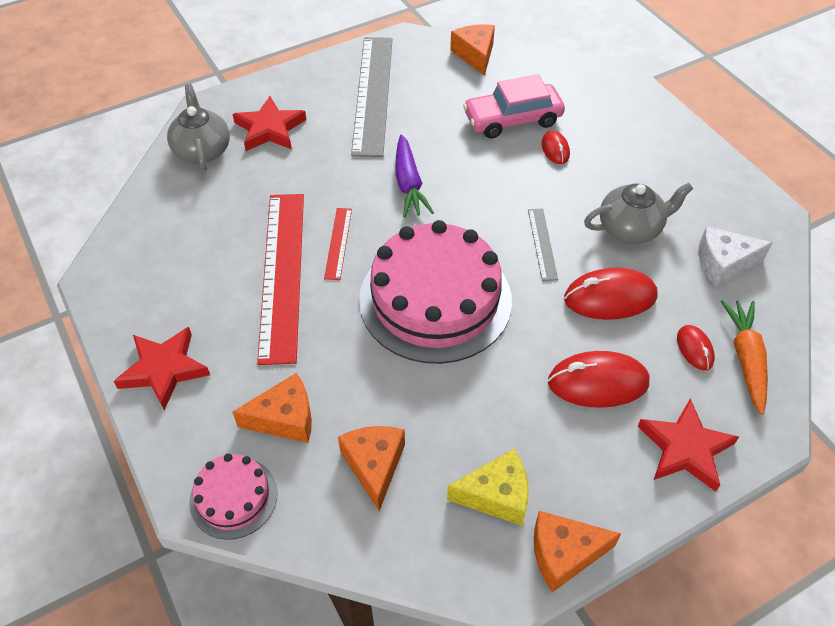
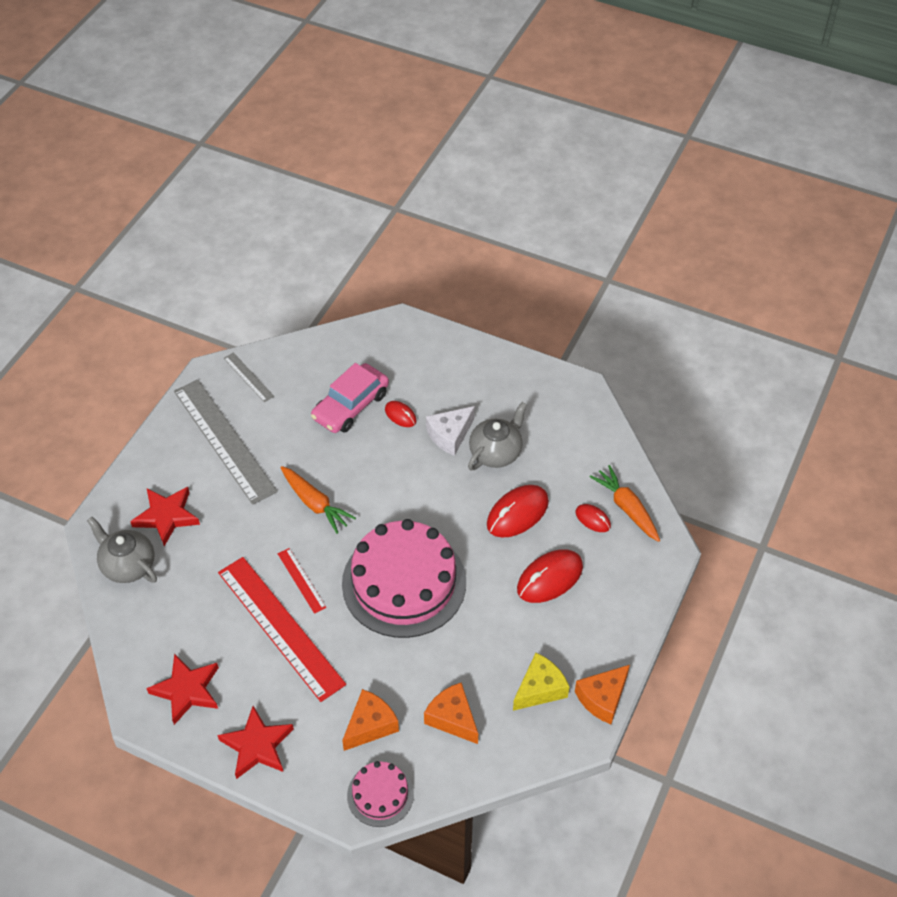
camera: 35 degrees left, 0 degrees up
purple carrot [395,134,434,218] -> orange carrot [281,466,356,534]
orange cheese [450,24,495,76] -> none
grey ruler [528,209,558,281] -> grey ruler moved to [224,352,274,402]
red star [638,398,739,492] -> red star moved to [146,654,219,725]
white cheese [698,226,772,287] -> white cheese moved to [426,406,475,456]

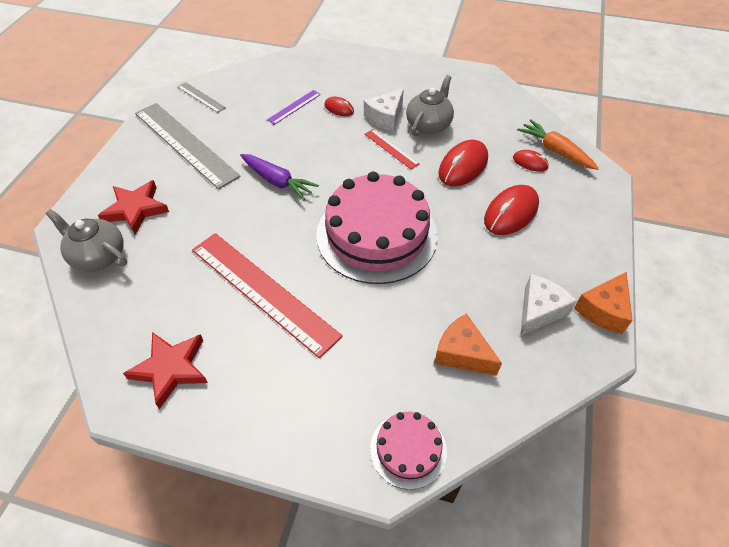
camera: 10 degrees left, 0 degrees up
red star [217,706,294,779] -> none
red ruler [278,548,326,614] -> red ruler moved to [365,129,419,169]
orange carrot [281,466,356,534] -> purple carrot [240,154,319,200]
pink car [311,363,389,433] -> purple ruler [267,90,321,125]
orange cheese [342,689,399,751] -> none
yellow cheese [513,653,569,711] -> white cheese [520,274,577,336]

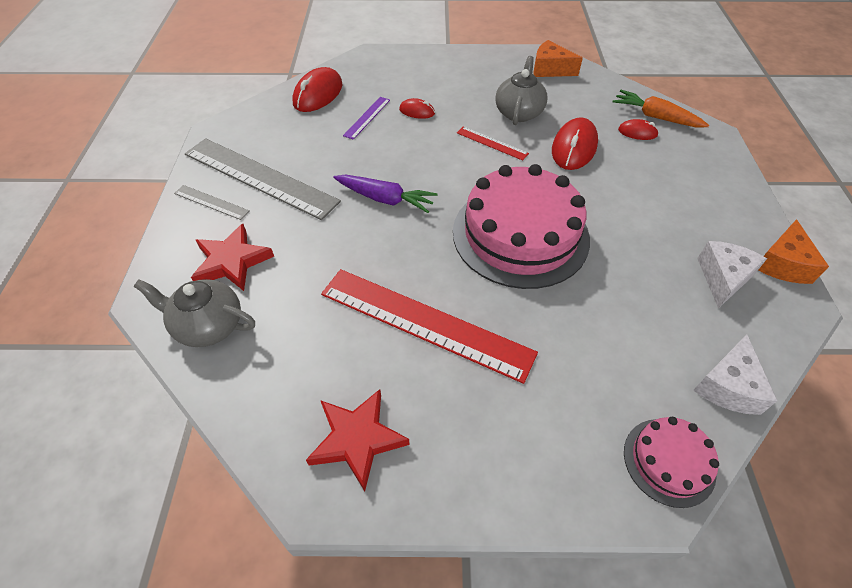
camera: 15 degrees left, 0 degrees up
grey ruler [178,82,226,113] -> grey ruler moved to [174,185,250,220]
white cheese [364,89,404,131] -> white cheese moved to [693,334,777,415]
orange cheese [434,314,502,376] -> orange cheese moved to [533,40,583,77]
red mouse [484,185,539,235] -> red mouse moved to [292,67,343,112]

